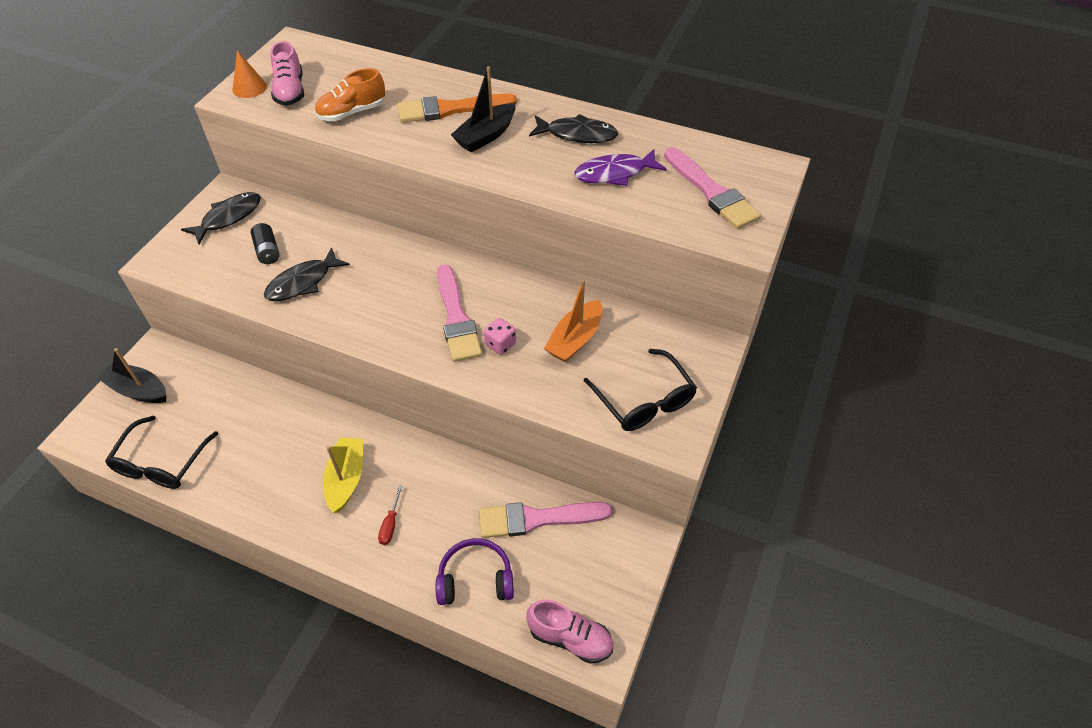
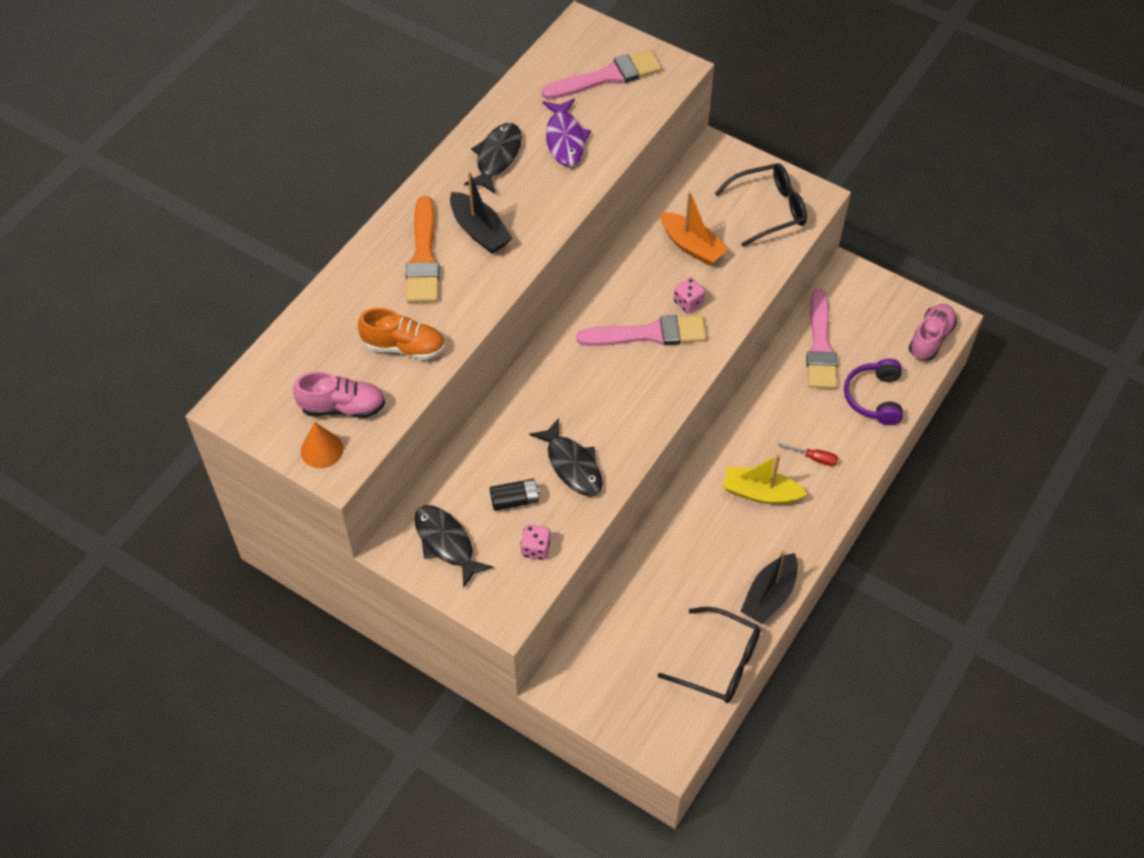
camera: 80 degrees left, 5 degrees up
black boat [97,348,166,403] -> black boat moved to [740,550,798,625]
orange shoe [315,68,385,121] -> orange shoe turned 60 degrees counterclockwise [358,308,445,360]
none -> pink dice [520,524,551,560]

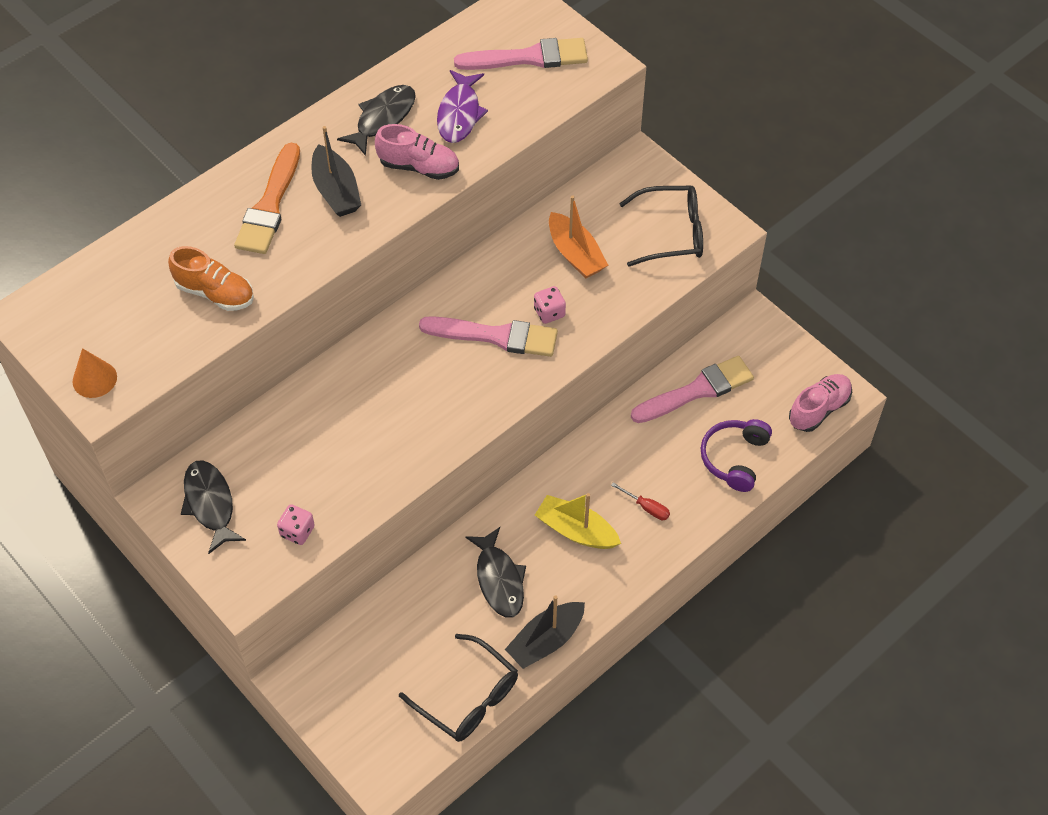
camera: 15 degrees right, 0 degrees up
pink shoe [293,371,385,418] -> pink shoe moved to [375,124,459,180]
black battery [490,479,540,511] -> none
black fish [529,418,603,497] -> black fish moved to [465,527,526,618]
pink brush [806,289,837,389] -> pink brush turned 135 degrees counterclockwise [631,356,754,423]

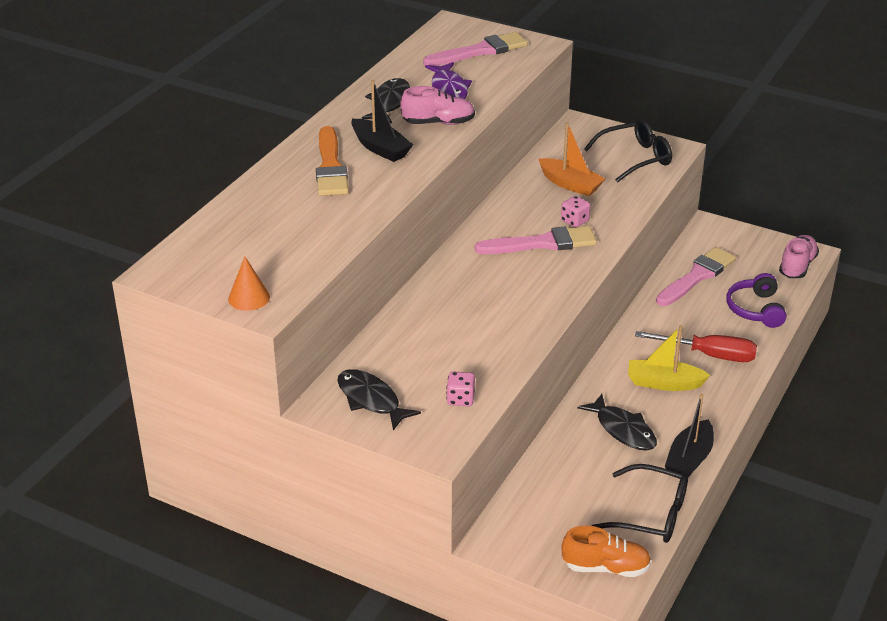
camera: 20 degrees left, 20 degrees down
orange shoe [168,246,254,311] -> orange shoe moved to [562,526,651,577]
red screwdriver [611,482,670,520] -> red screwdriver [635,331,757,362], size x2.05

